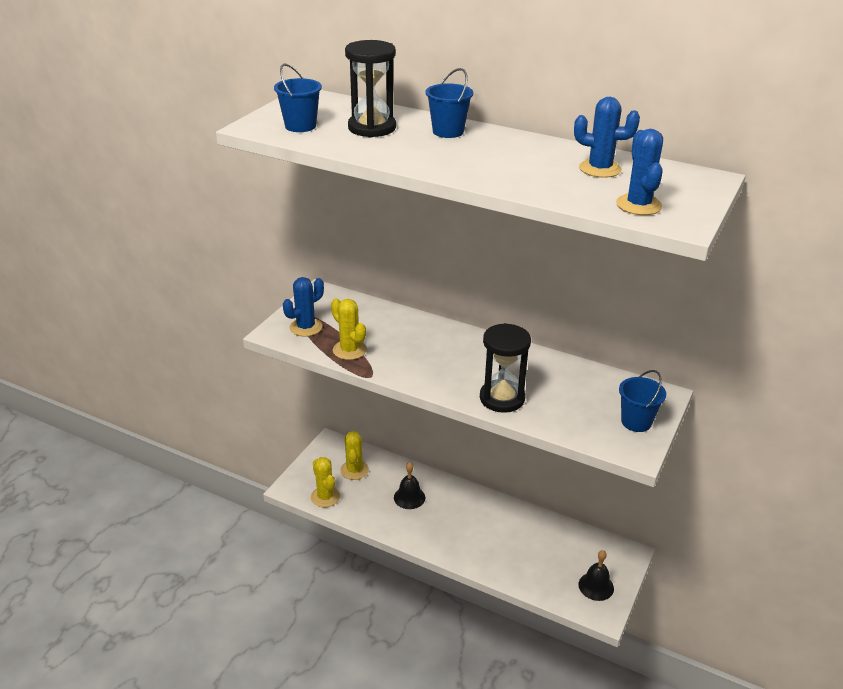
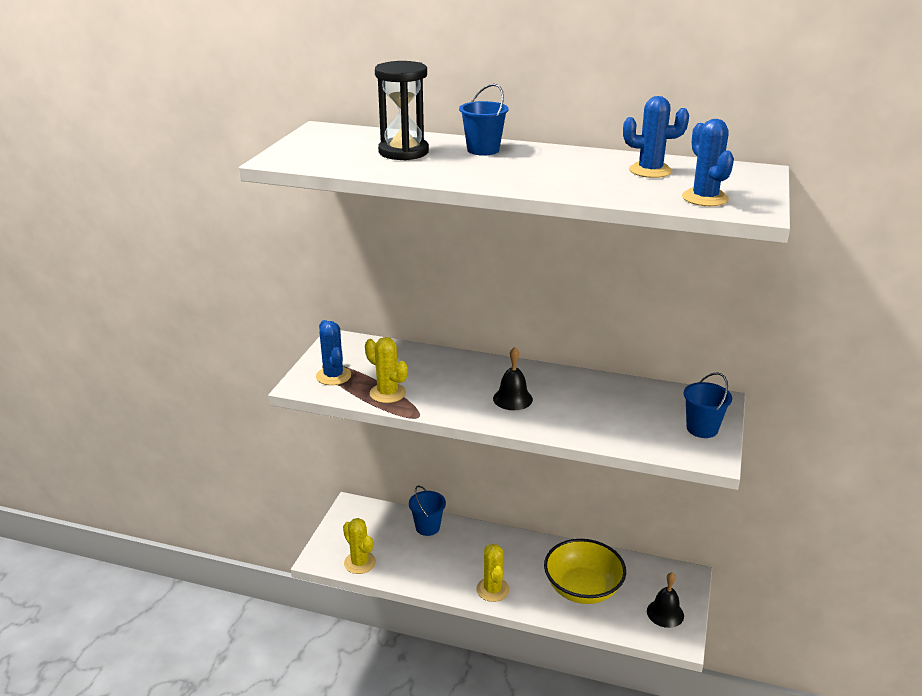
camera: 10 degrees left, 5 degrees down
blue bucket [274,64,322,132] -> blue bucket moved to [409,486,446,536]
blue cactus [283,277,324,337] -> blue cactus turned 60 degrees counterclockwise [316,320,351,385]
yellow cactus [340,431,369,480] -> yellow cactus moved to [476,544,509,602]
black bell [394,462,425,509] -> black bell moved to [493,347,533,410]
black hourglass [480,323,531,413] -> none
none -> yellow bowl [544,539,626,604]

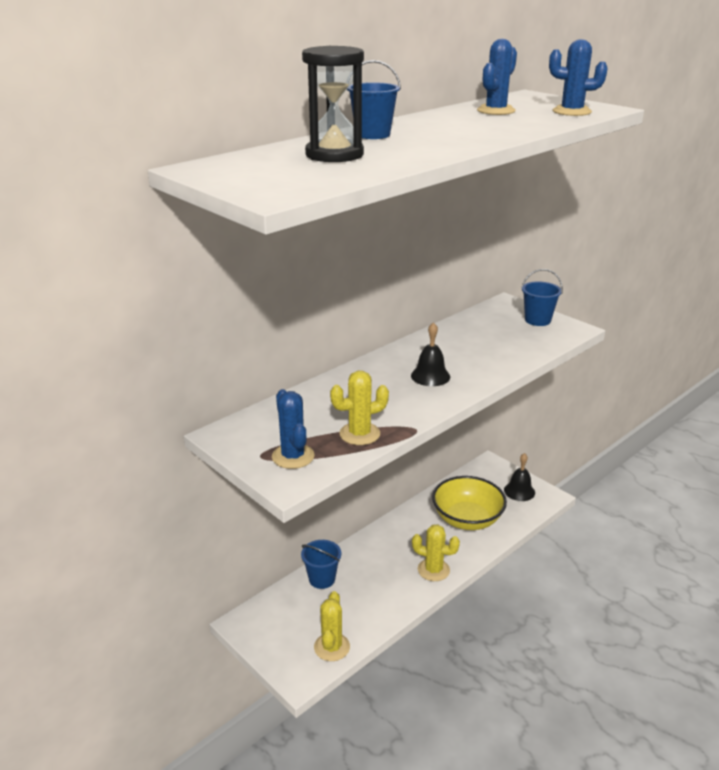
camera: 60 degrees left, 0 degrees up
blue cactus [316,320,351,385] -> blue cactus turned 60 degrees clockwise [272,389,314,469]
yellow cactus [343,518,376,574] -> yellow cactus turned 75 degrees counterclockwise [314,591,350,661]

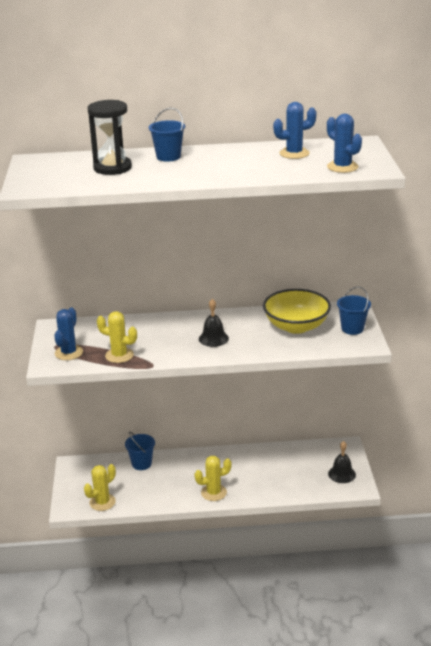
camera: 40 degrees right, 0 degrees up
yellow cactus [412,524,460,581] -> yellow cactus turned 75 degrees counterclockwise [195,456,232,501]
yellow bowl [432,476,507,530] -> yellow bowl moved to [263,289,331,334]

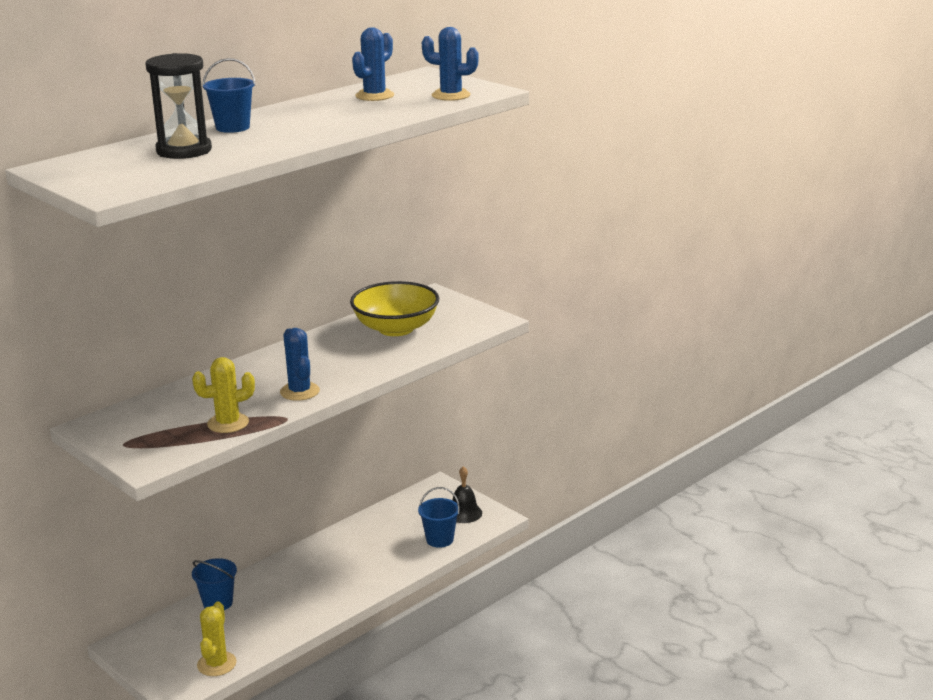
camera: 40 degrees left, 5 degrees down
blue cactus [54,308,83,360] -> blue cactus moved to [280,328,320,401]
yellow cactus [195,456,232,501] -> none
black bell [199,299,229,347] -> none
blue bucket [337,287,371,335] -> blue bucket moved to [418,487,460,548]

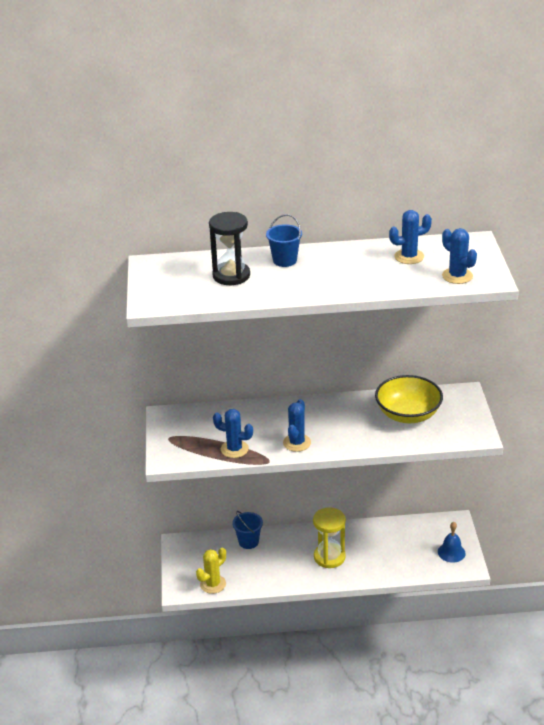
camera: 40 degrees right, 10 degrees up
yellow cactus [192,357,255,433] -> blue cactus [213,409,253,458]
blue bucket [418,487,460,548] -> none
black bell [453,466,482,523] -> blue bell [438,522,466,563]
none -> yellow hourglass [313,507,346,568]

